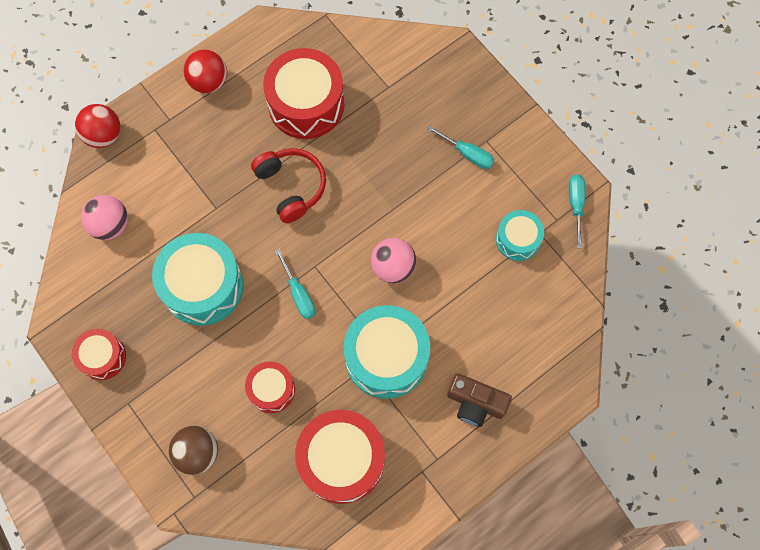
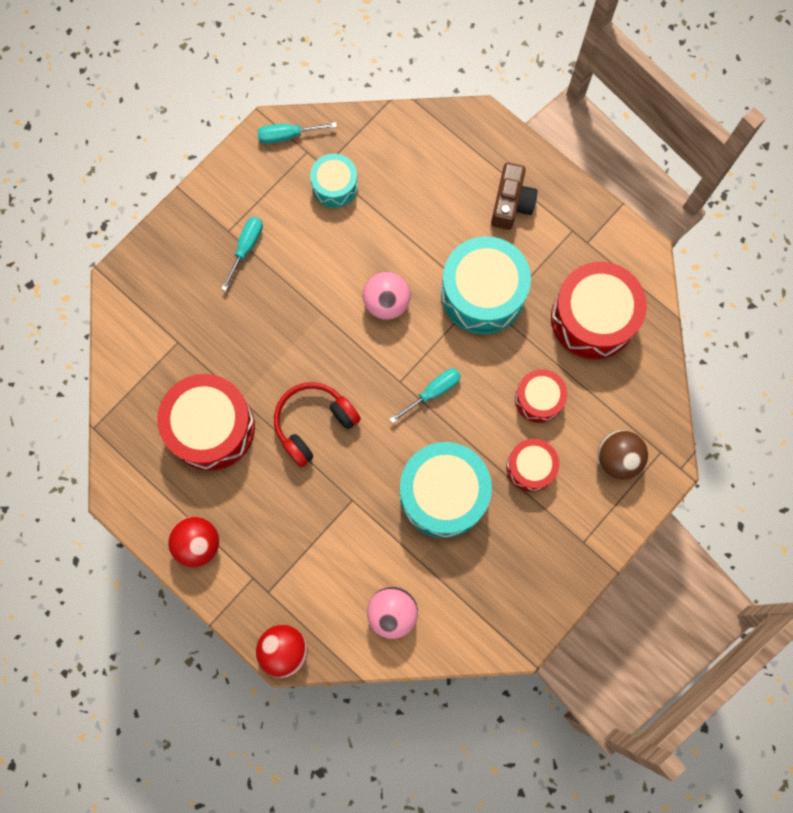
camera: 100 degrees left, 5 degrees up
red drum [72,329,126,380] -> red drum moved to [506,439,559,492]

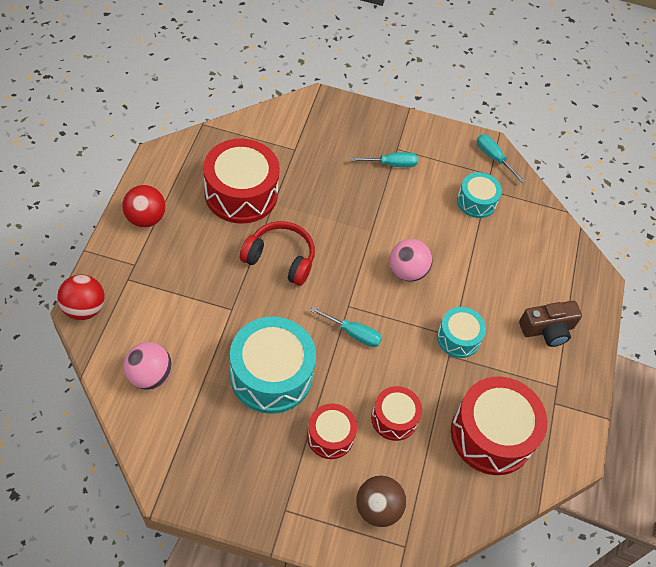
camera: 55 degrees right, 20 degrees down
turquoise drum [441,236,531,334] -> turquoise drum [437,307,486,358], size x0.56

